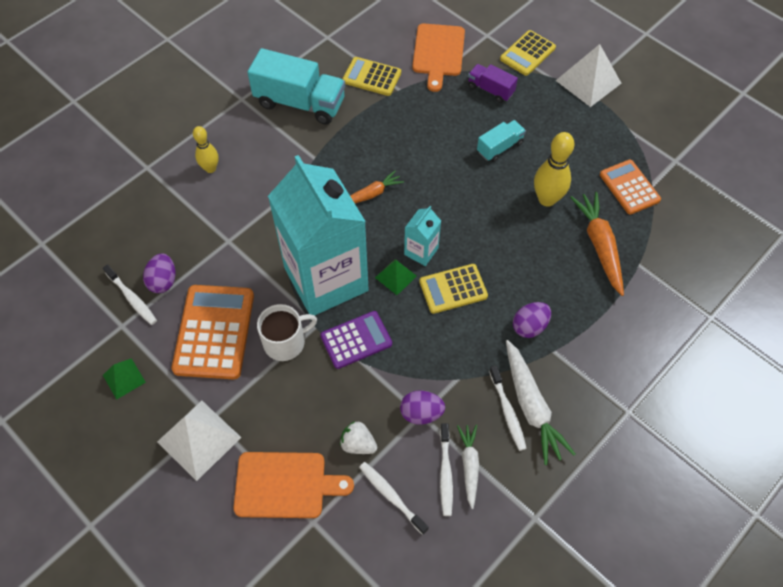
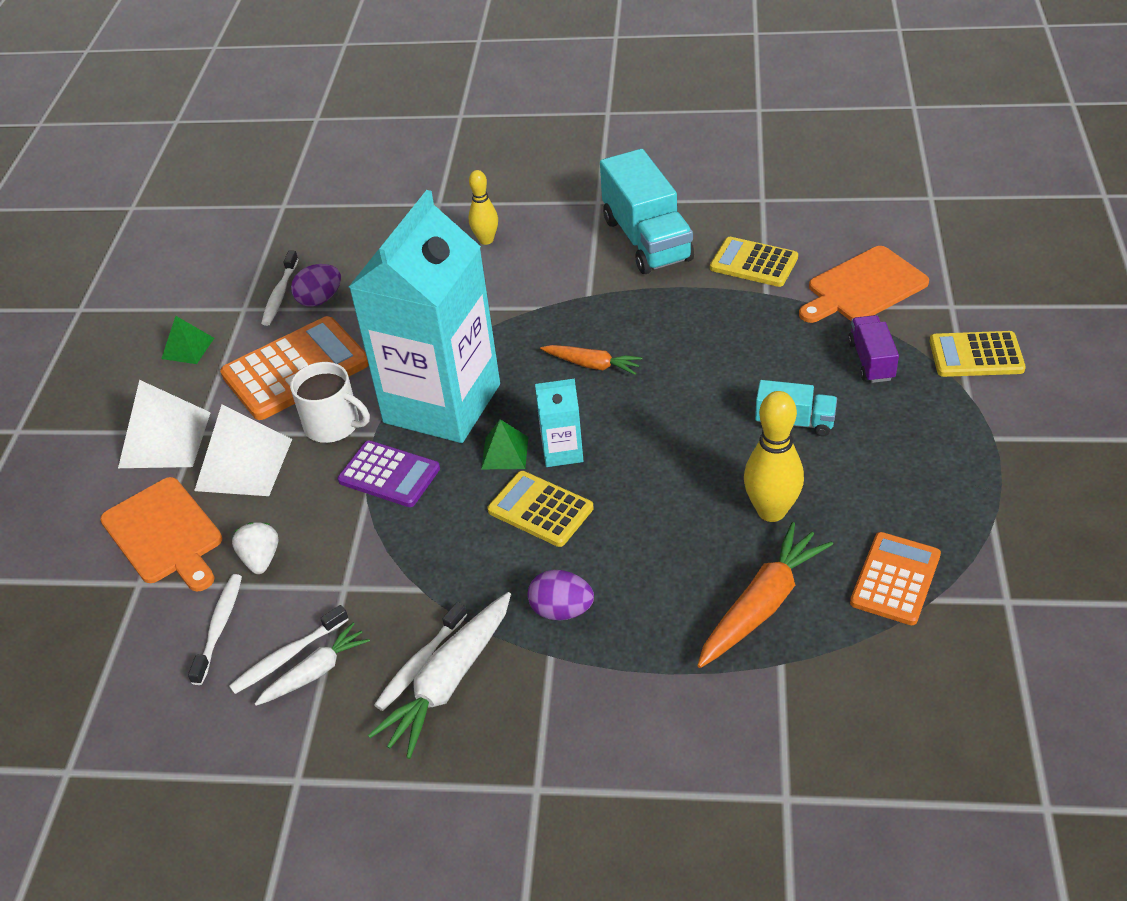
camera: 55 degrees right, 15 degrees down
yellow calculator [342,57,401,96] -> yellow calculator turned 45 degrees counterclockwise [710,237,798,287]
purple egg [400,391,445,424] -> none
white pyramid [556,44,622,107] -> white pyramid moved to [194,405,292,496]

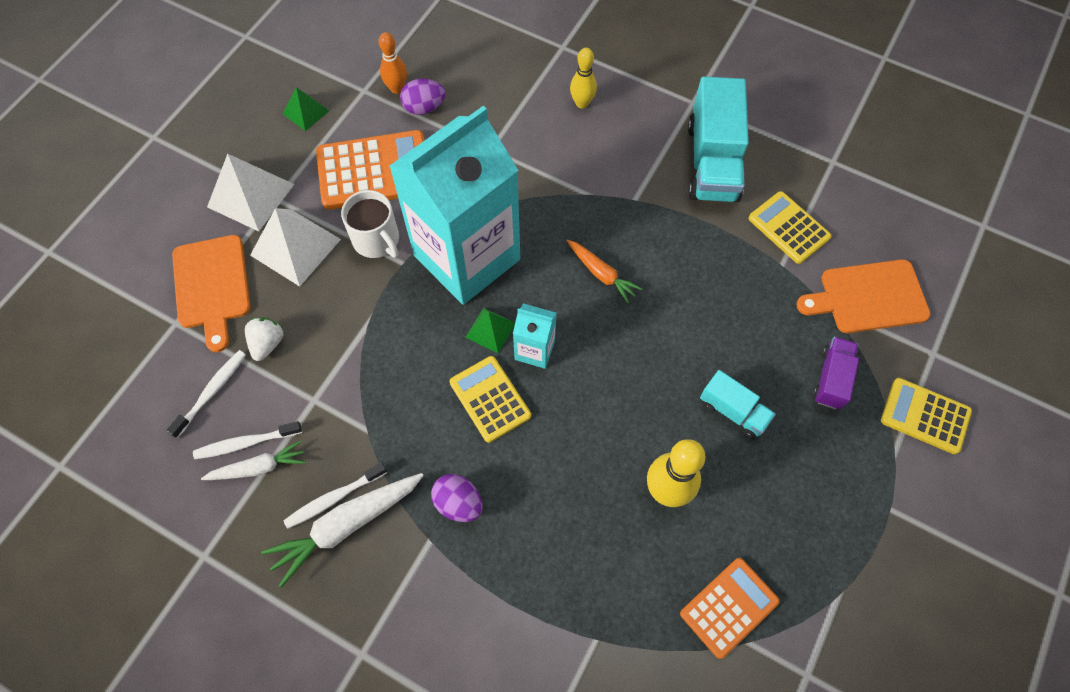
camera: 20 degrees right, 20 degrees up
white toothbrush [261,251,298,326] -> orange bowling pin [378,32,407,94]
purple calculator [338,440,440,507] -> none
orange carrot [697,522,833,668] -> none

